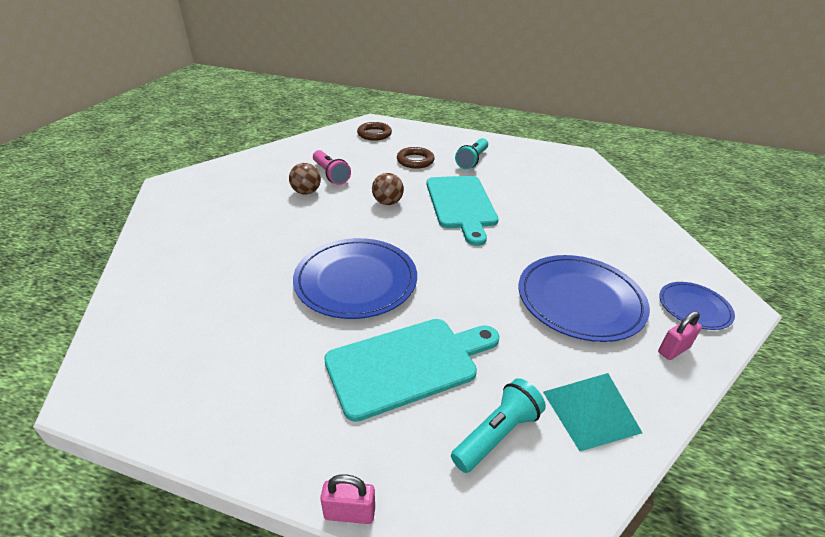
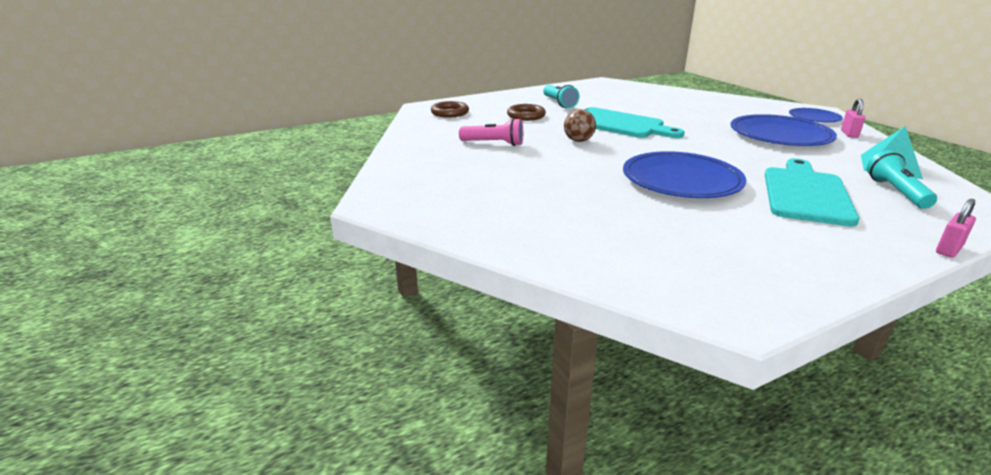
camera: 45 degrees left, 10 degrees down
brown ball [289,163,321,195] -> none

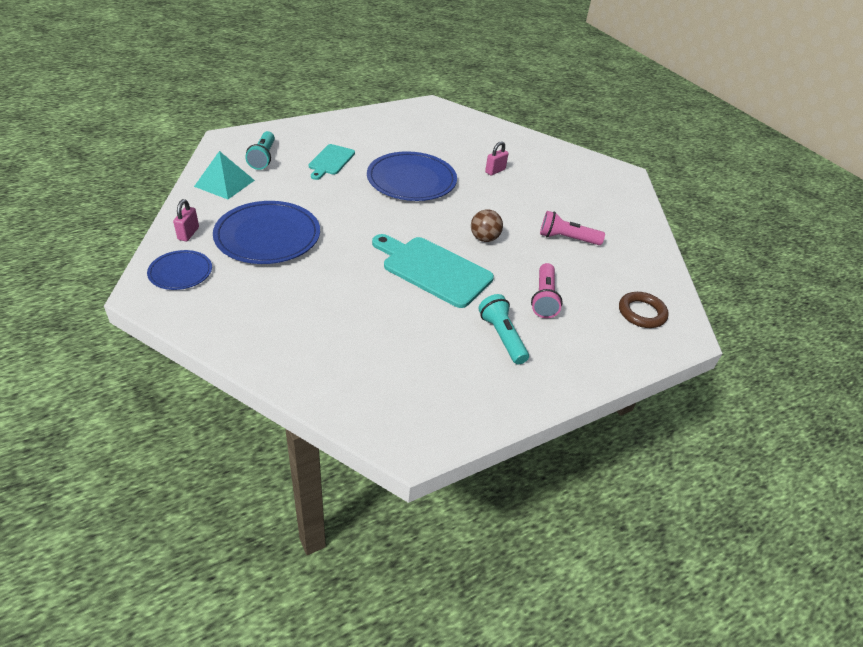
camera: 175 degrees right, 15 degrees up
brown ring [507,104,546,121] -> pink flashlight [531,263,563,318]
turquoise cutting board [765,158,859,227] -> turquoise cutting board [308,144,355,180], size x0.60
pink padlock [936,199,976,258] -> pink padlock moved to [485,141,508,175]

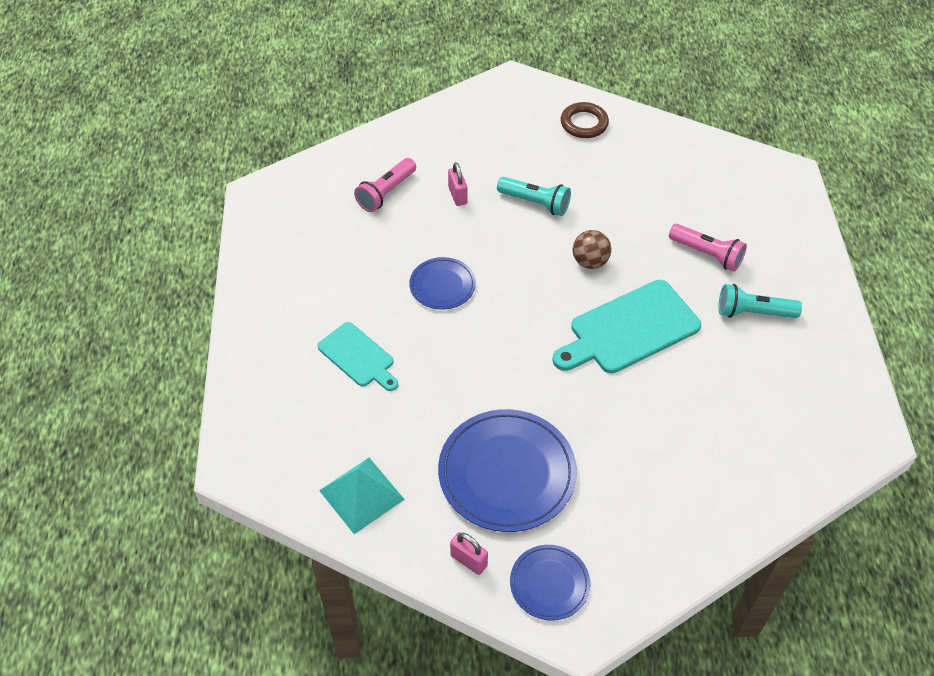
camera: 60 degrees left, 10 degrees up
turquoise flashlight [245,131,275,170] -> turquoise flashlight moved to [497,177,571,216]
blue plate [367,151,457,201] -> blue plate [409,257,476,310], size x0.54
pink flashlight [540,211,605,245] -> pink flashlight moved to [354,158,416,212]
brown ring [619,292,669,328] -> brown ring moved to [561,102,609,138]

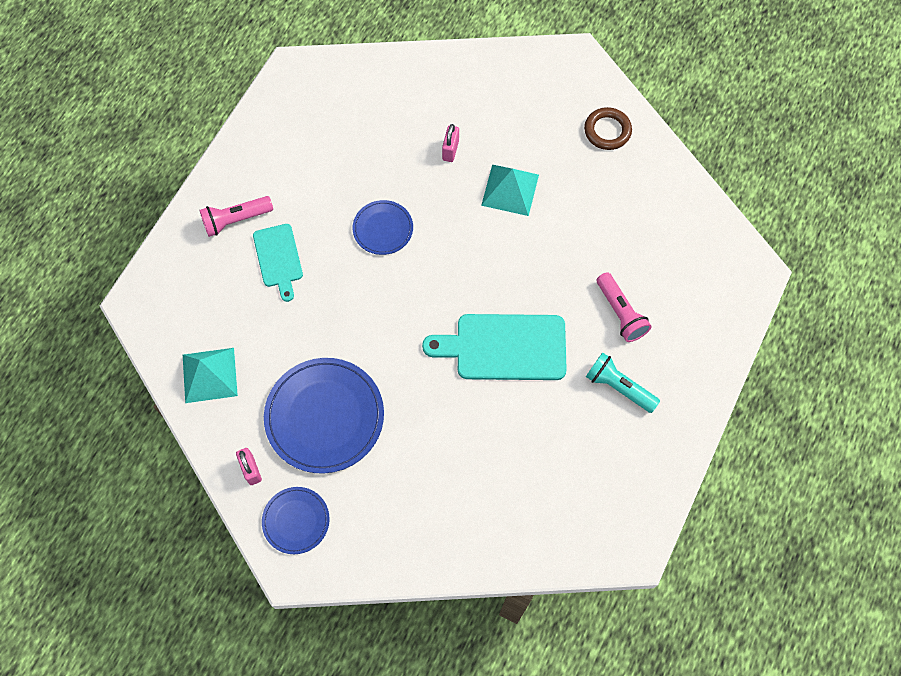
camera: 30 degrees right, 15 degrees up
pink flashlight [354,158,416,212] -> pink flashlight moved to [200,196,273,237]
turquoise flashlight [497,177,571,216] -> turquoise pyramid [481,164,539,216]
brown ball [573,230,611,269] -> none

